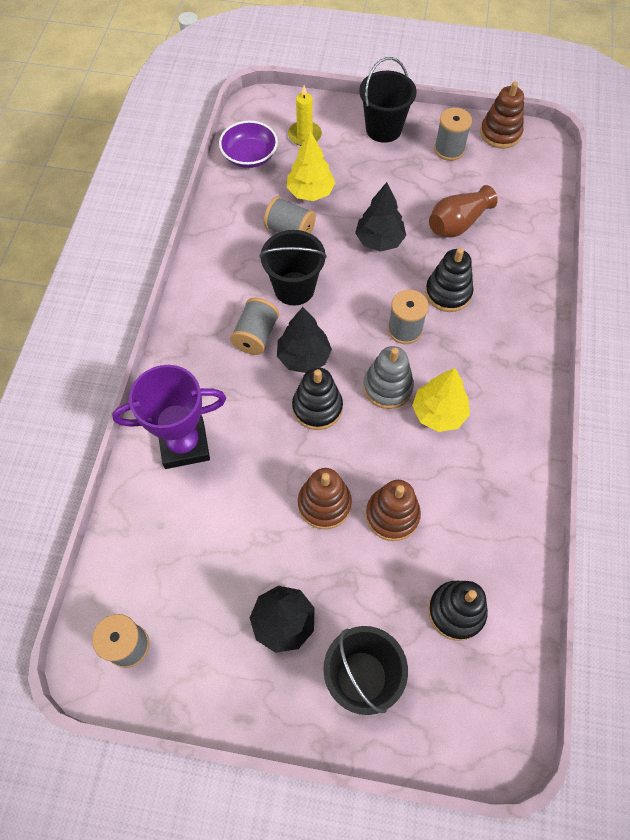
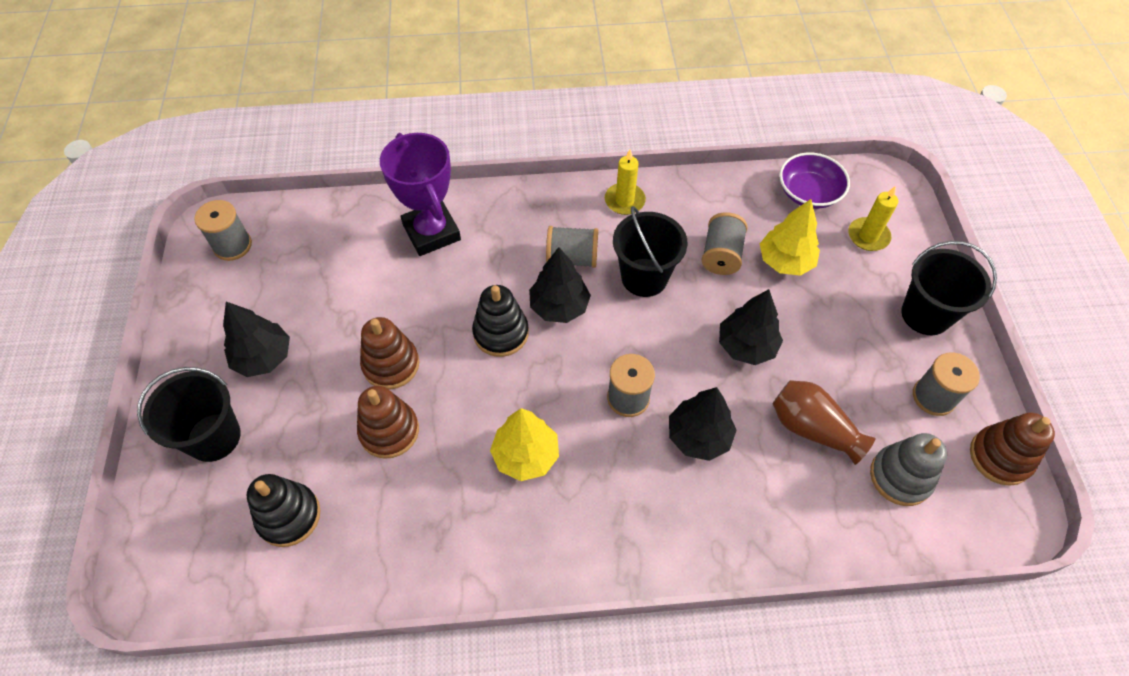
camera: 75 degrees right, 5 degrees down
grey stacking toy [363,346,414,409] -> grey stacking toy moved to [870,433,947,506]
black stacking toy [425,248,473,312] -> black tree [669,387,737,461]
none -> yellow candle [605,150,646,215]

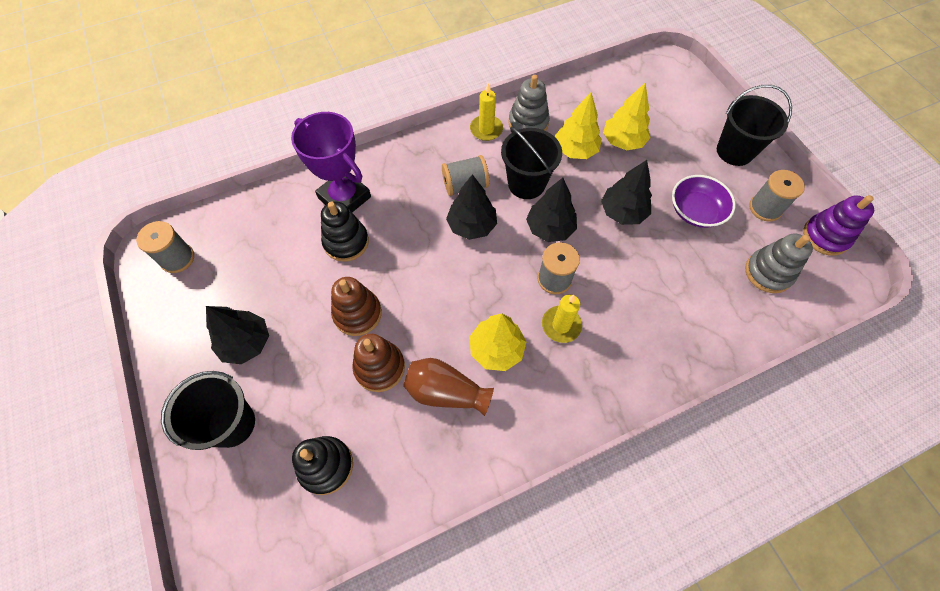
camera: 20 degrees left, 5 degrees up
black stacking toy [472,285,529,357] -> black stacking toy moved to [321,201,369,262]
black tree [669,387,737,461] -> black tree moved to [526,178,577,242]
grey spool [702,212,748,275] -> yellow tree [554,92,602,159]
brown vase [773,380,876,465] -> brown vase moved to [403,358,494,416]
purple bowl [779,152,850,209] -> purple bowl moved to [672,175,736,228]
yellow candle [848,186,898,251] -> yellow candle moved to [542,294,582,343]
brown stacking toy [970,413,1055,486] -> purple stacking toy [803,195,874,256]
none -> grey stacking toy [509,75,550,131]

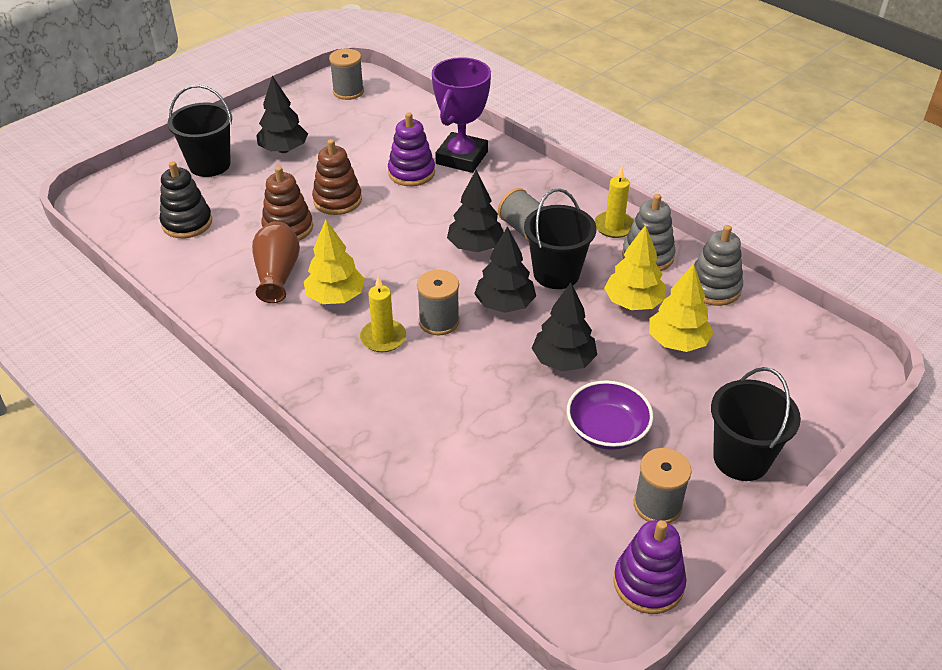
camera: 70 degrees right, 20 degrees down
black stacking toy [321,201,369,262] -> purple stacking toy [388,112,435,186]
grey stacking toy [745,233,813,293] -> grey stacking toy moved to [694,225,743,306]

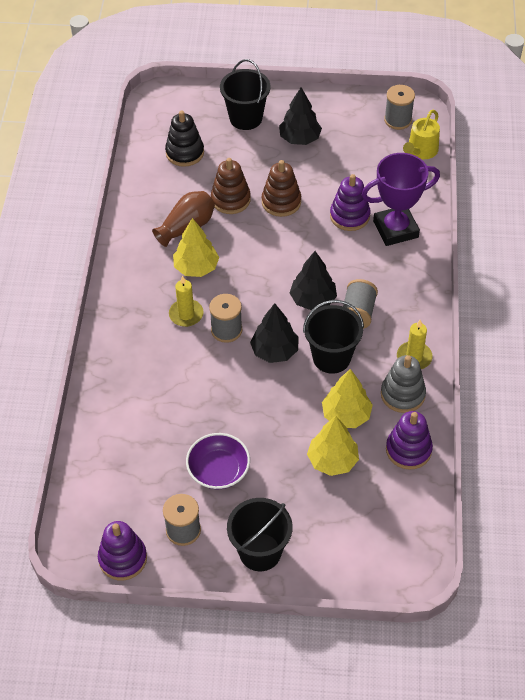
camera: 50 degrees right, 10 degrees up
black tree [532,283,597,371] -> none
grey stacking toy [694,225,743,306] -> purple stacking toy [386,411,433,470]
none -> yellow watering can [403,110,440,159]

